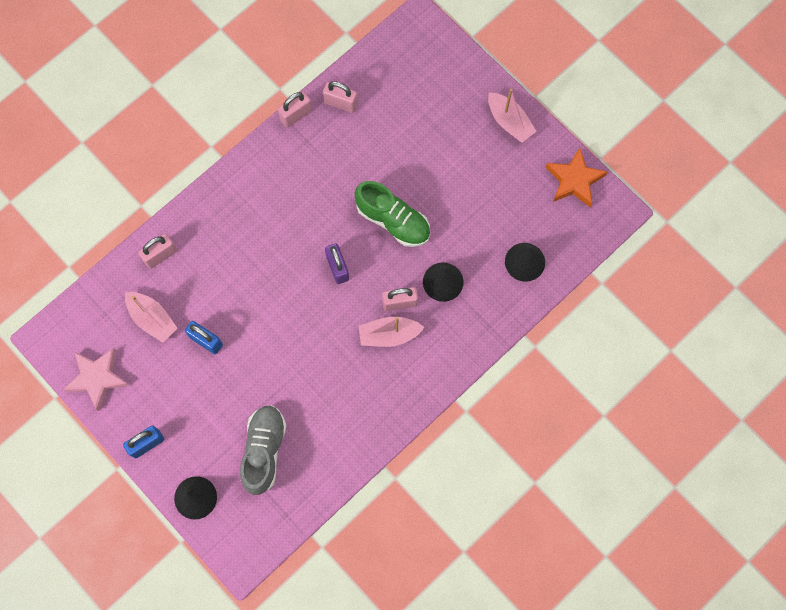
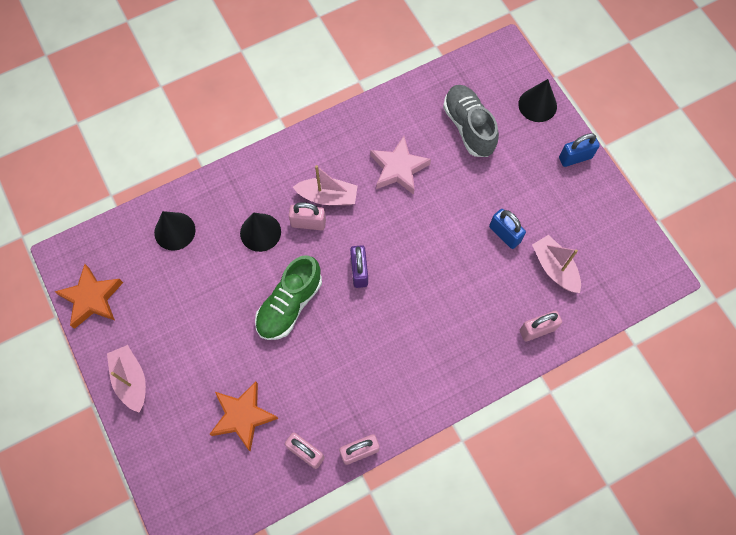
camera: 165 degrees left, 5 degrees down
pink star [63,348,130,411] -> pink star moved to [371,136,431,195]
grey shoe [240,405,287,495] -> grey shoe turned 135 degrees clockwise [443,85,499,157]
green shoe [355,181,430,247] -> green shoe turned 105 degrees counterclockwise [255,255,322,340]
none -> orange star [210,381,279,452]

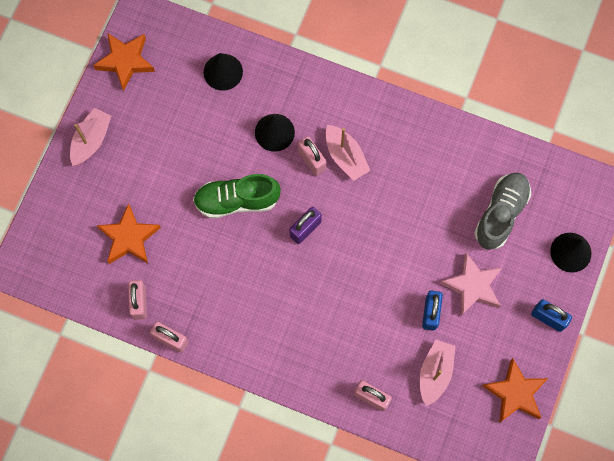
camera: 50 degrees right, 5 degrees up
pink star [371,136,431,195] -> pink star moved to [440,252,503,316]
none -> orange star [483,358,548,423]

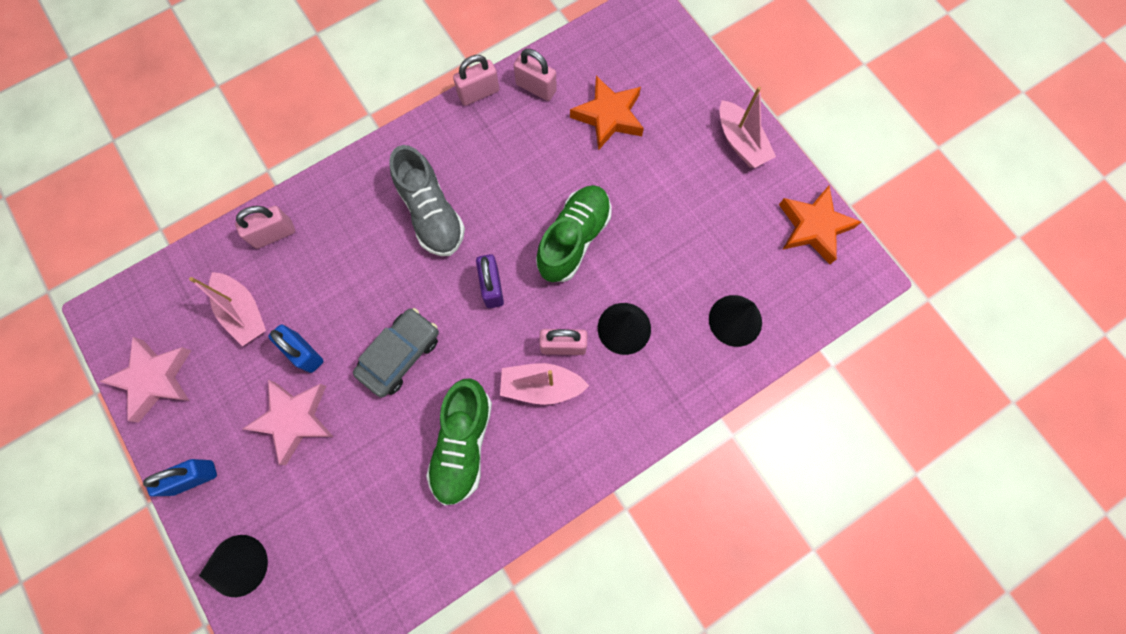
camera: 125 degrees right, 0 degrees up
grey shoe [474,172,531,250] -> grey shoe moved to [389,145,465,256]
orange star [483,358,548,423] -> pink star [99,337,192,423]
none -> grey car [353,308,439,397]
none -> green shoe [426,378,492,506]

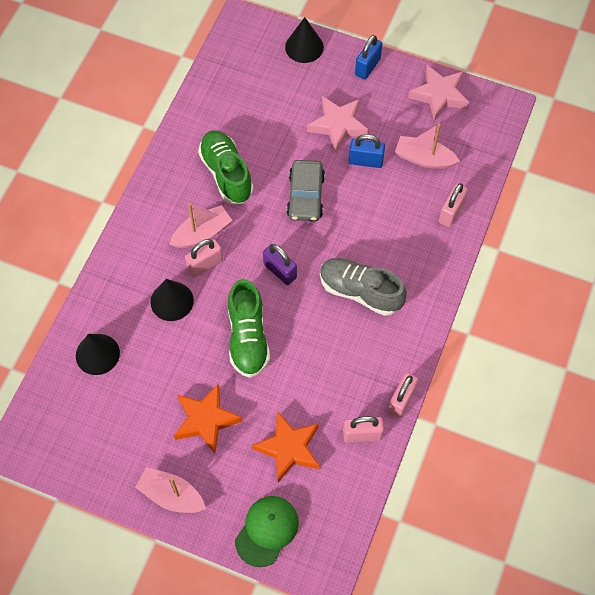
camera: 145 degrees right, 10 degrees down
orange star [779,186,861,264] -> orange star moved to [174,384,242,453]
none -> green cap [235,496,299,567]

